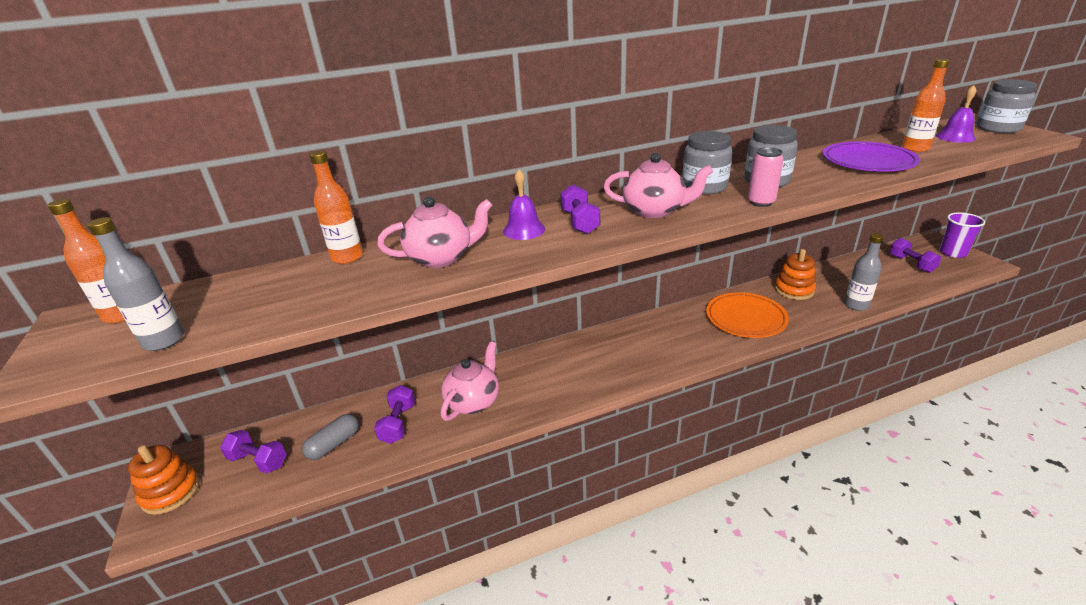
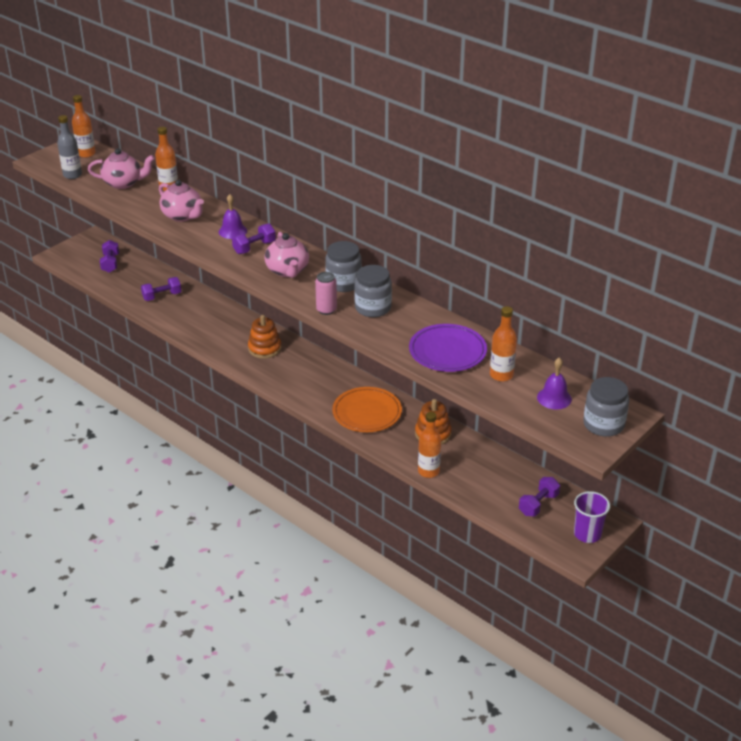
camera: 60 degrees right, 5 degrees up
orange stacking toy [128,445,200,515] -> orange stacking toy moved to [248,315,281,359]
grey capsule [302,414,359,460] -> none
pink teapot [441,341,499,421] -> pink teapot moved to [88,148,155,189]
grey bottle [844,233,884,311] -> orange bottle [418,412,441,478]

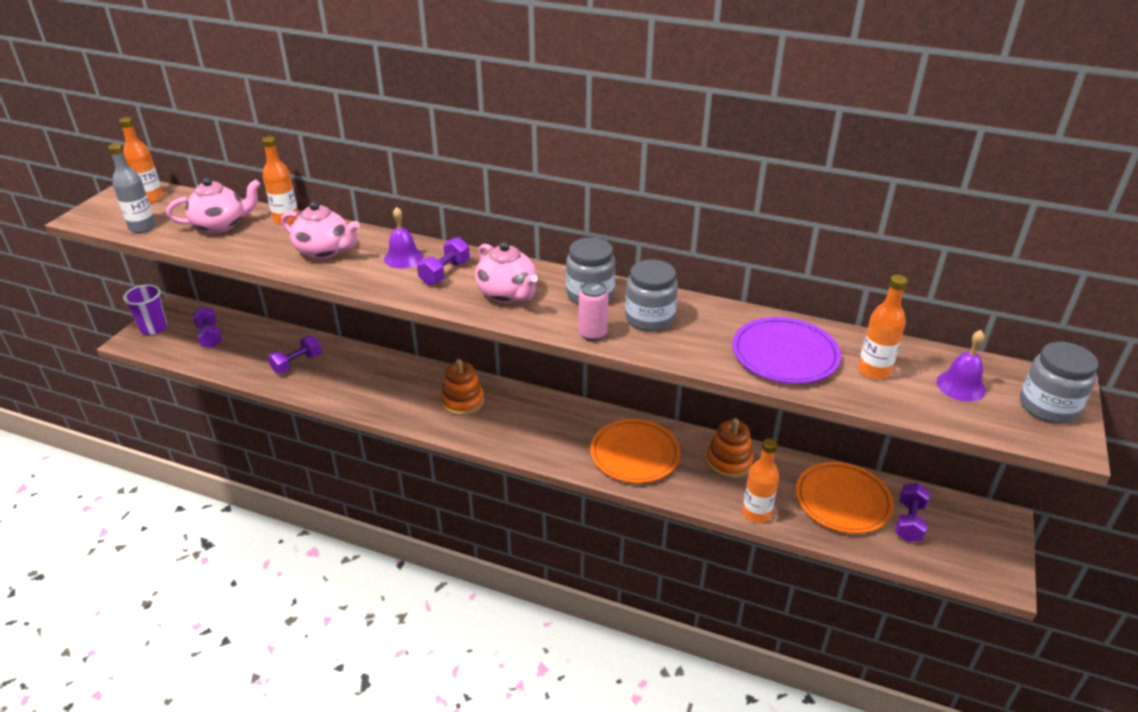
camera: 20 degrees left, 0 degrees up
purple cup [574,491,610,543] -> purple cup moved to [123,284,167,335]
none -> orange plate [796,462,894,534]

